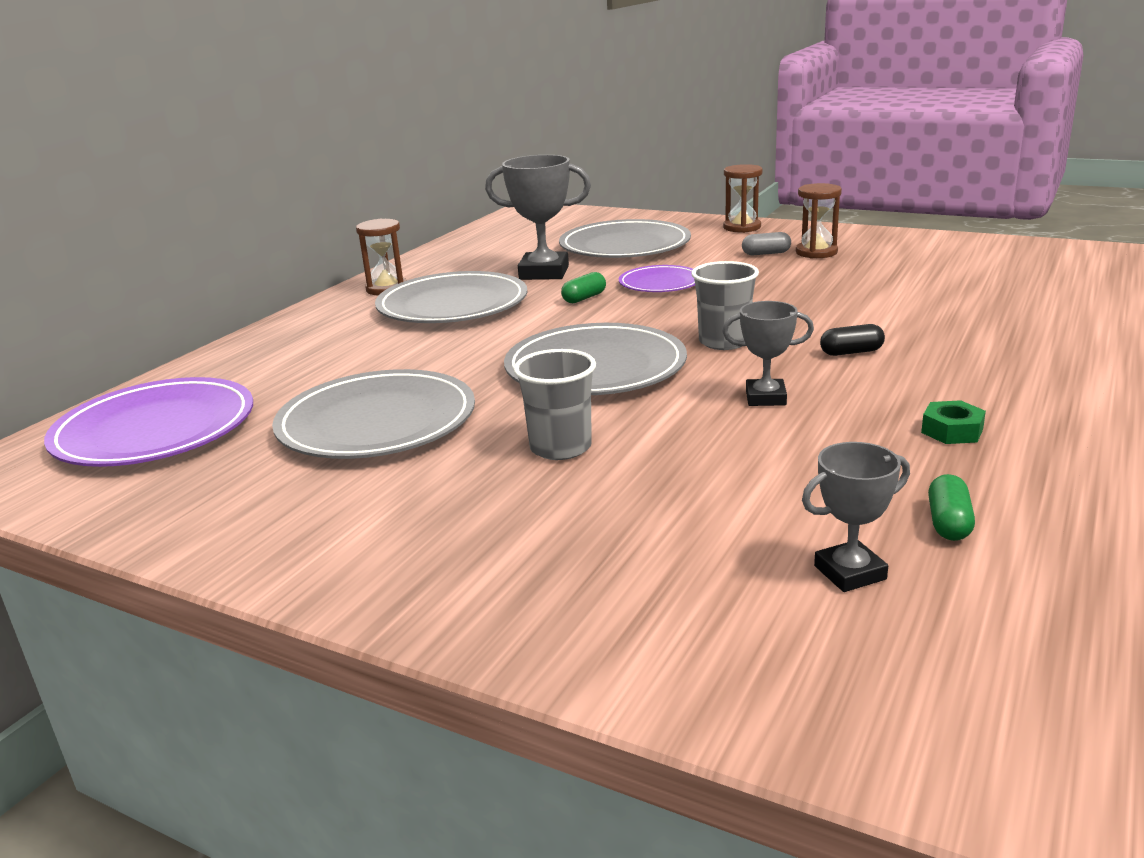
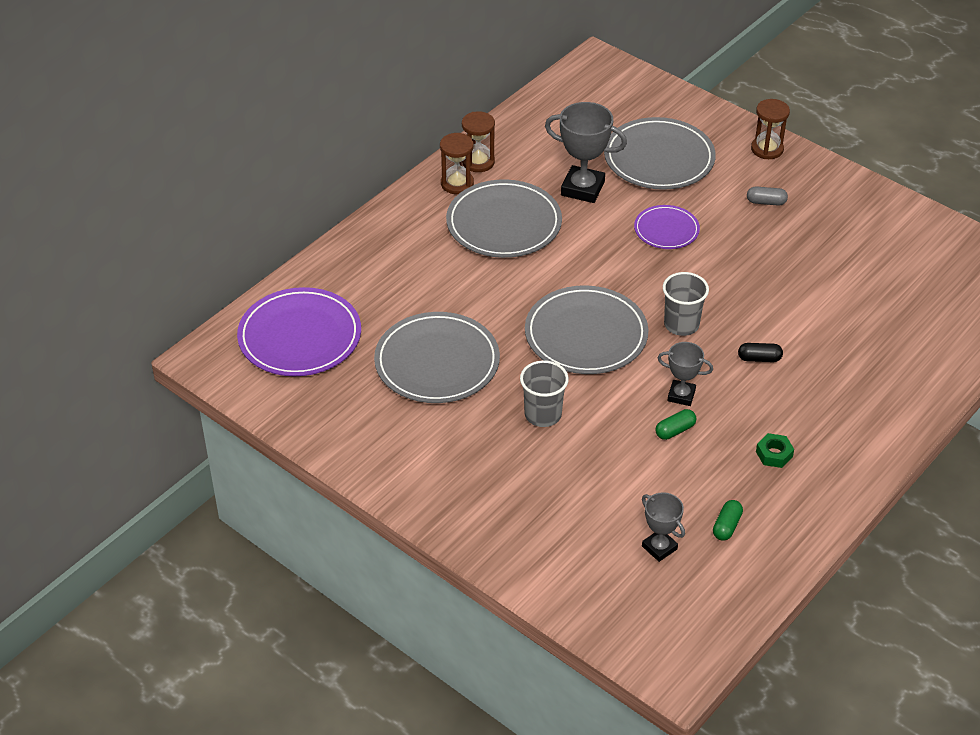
camera: 10 degrees right, 20 degrees up
green capsule [561,272,606,303] -> green capsule moved to [655,409,696,440]
brown hourglass [796,183,842,258] -> brown hourglass moved to [462,111,495,172]
grey trophy [802,442,910,592] -> grey trophy turned 60 degrees clockwise [642,492,685,562]

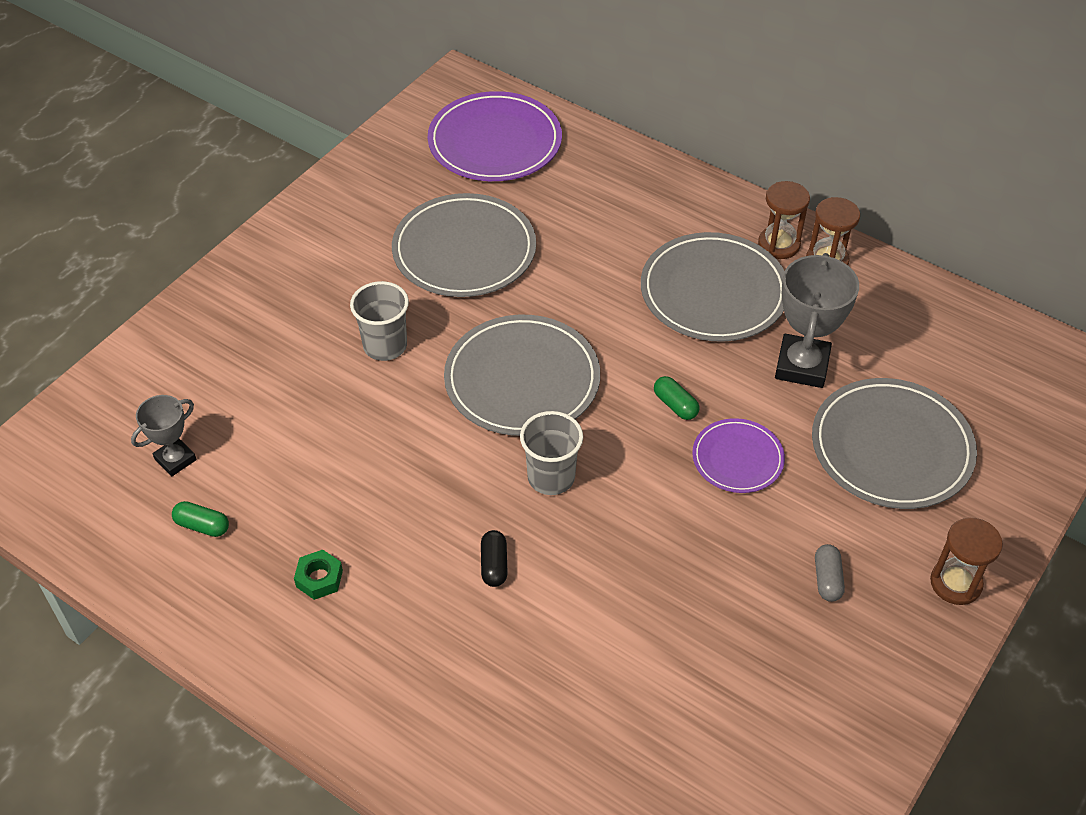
camera: 85 degrees right, 5 degrees up
green capsule [655,409,696,440] -> green capsule moved to [654,376,699,420]
grey trophy [658,342,713,406] -> none

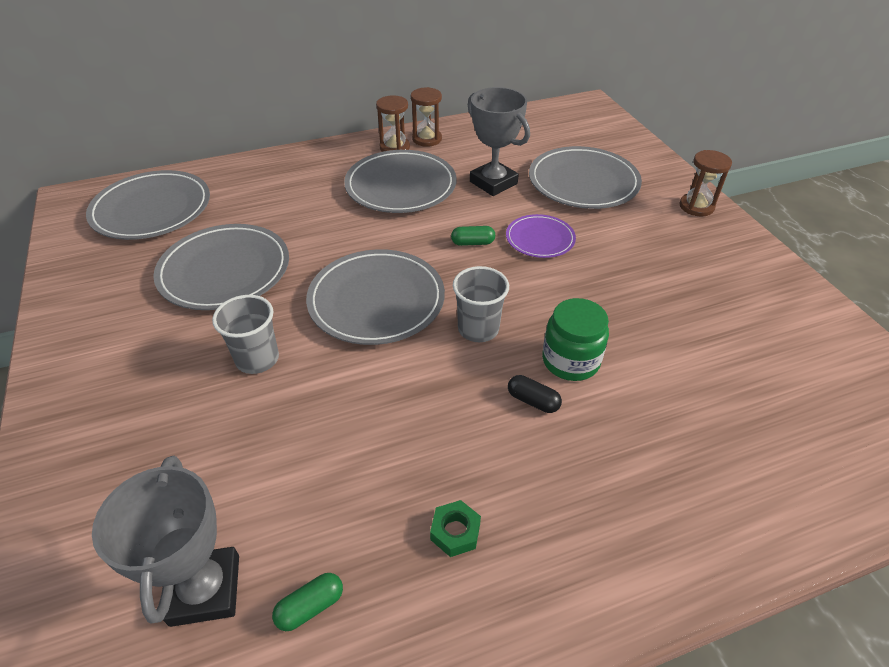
camera: 55 degrees left, 5 degrees down
grey trophy [131,395,197,476] -> grey trophy [92,456,239,627], size x1.68
purple plate [428,91,562,181] -> grey plate [86,170,210,240]
grey capsule [815,544,845,602] -> none
none -> green jar [542,298,609,381]

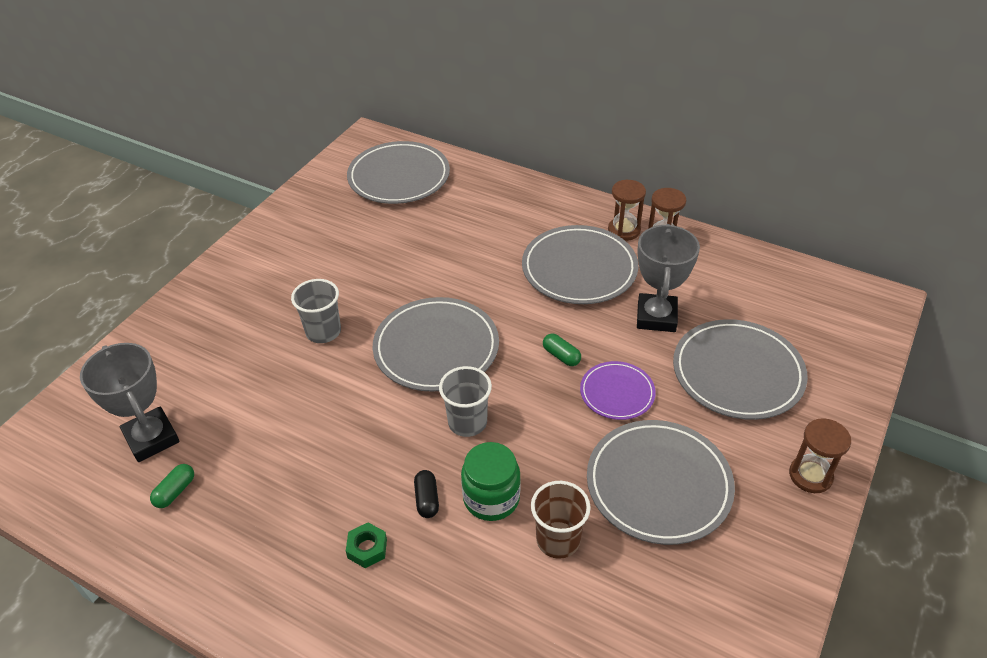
camera: 50 degrees right, 0 degrees up
grey trophy [92,456,239,627] -> grey trophy turned 75 degrees counterclockwise [80,343,180,462]
grey plate [153,224,289,310] -> grey plate moved to [587,420,735,545]
green capsule [272,573,343,631] -> green capsule turned 75 degrees counterclockwise [150,464,194,508]
green nut [430,500,481,557] -> green nut moved to [346,523,387,568]
none -> brown cup [531,481,591,559]

